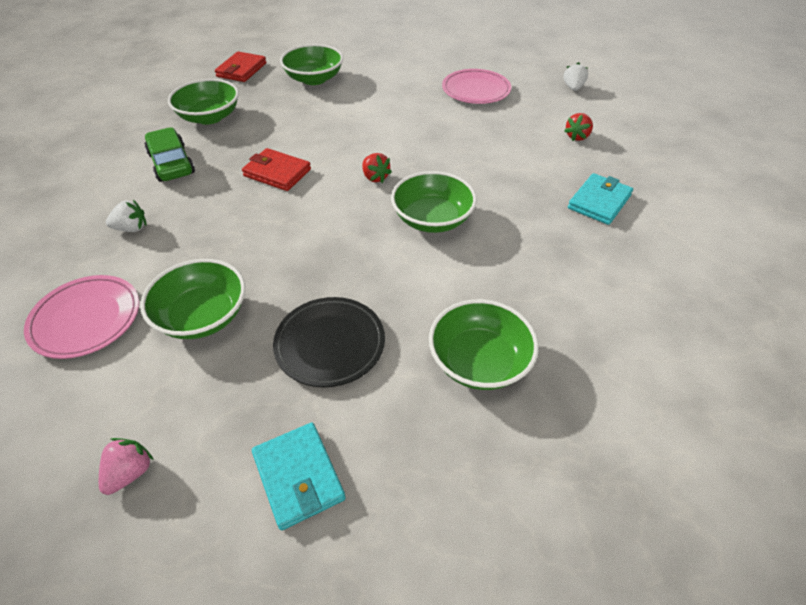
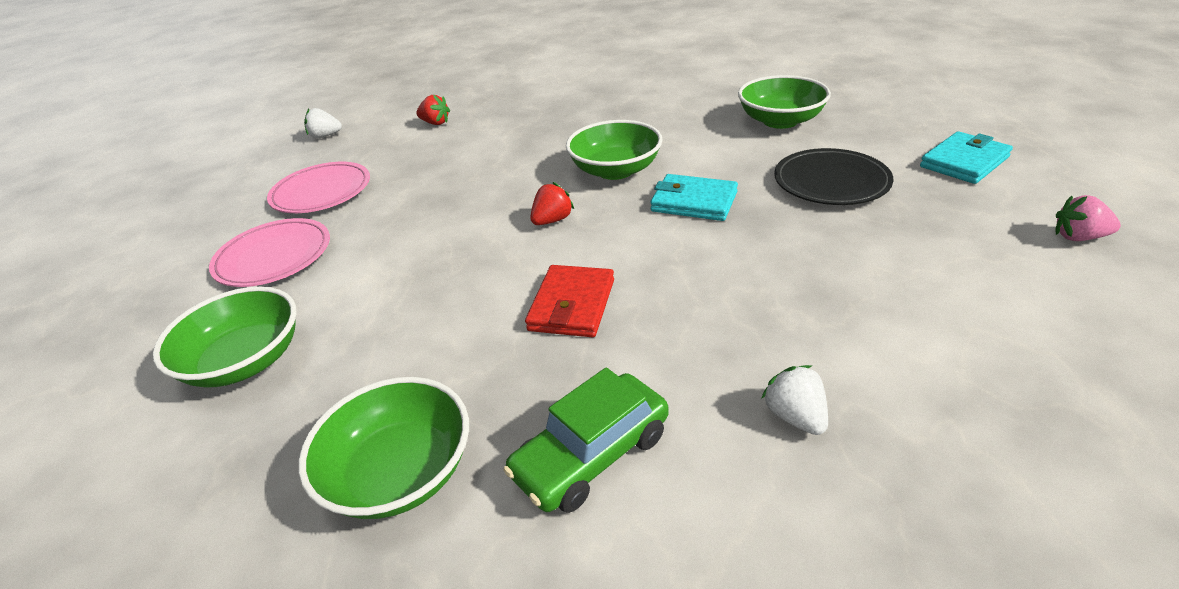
camera: 100 degrees left, 10 degrees down
pink plate [24,275,139,359] -> pink plate moved to [209,218,330,287]
green bowl [140,259,245,339] -> none
red wallet [215,51,266,82] -> none
turquoise wallet [568,173,633,225] -> turquoise wallet moved to [650,174,738,221]

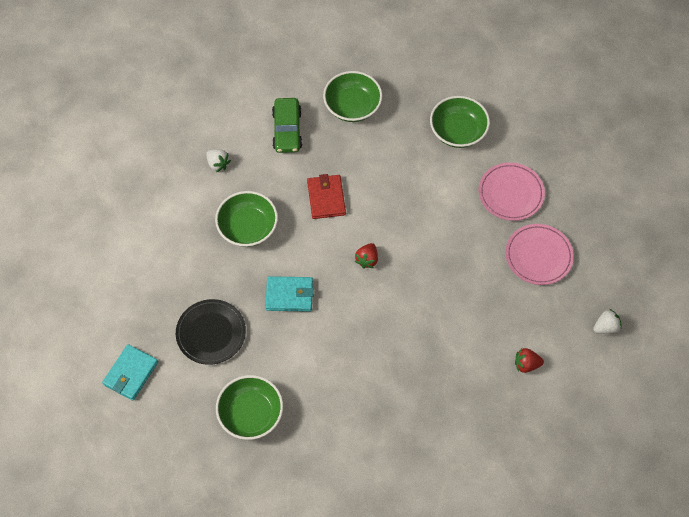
camera: 155 degrees right, 25 degrees up
green car [503,368,669,513] -> green car turned 150 degrees clockwise [272,98,302,153]
green bowl [566,120,663,180] -> green bowl moved to [215,191,278,247]
pink strawberry [1056,195,1121,241] -> none

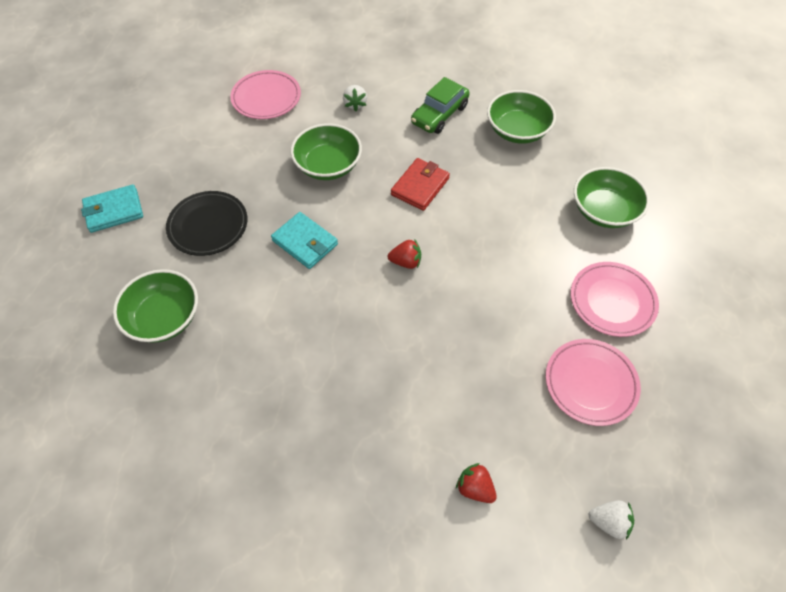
camera: 40 degrees right, 5 degrees down
red strawberry [355,243,378,269] -> red strawberry turned 150 degrees counterclockwise [388,239,421,269]
none -> pink plate [230,70,301,119]

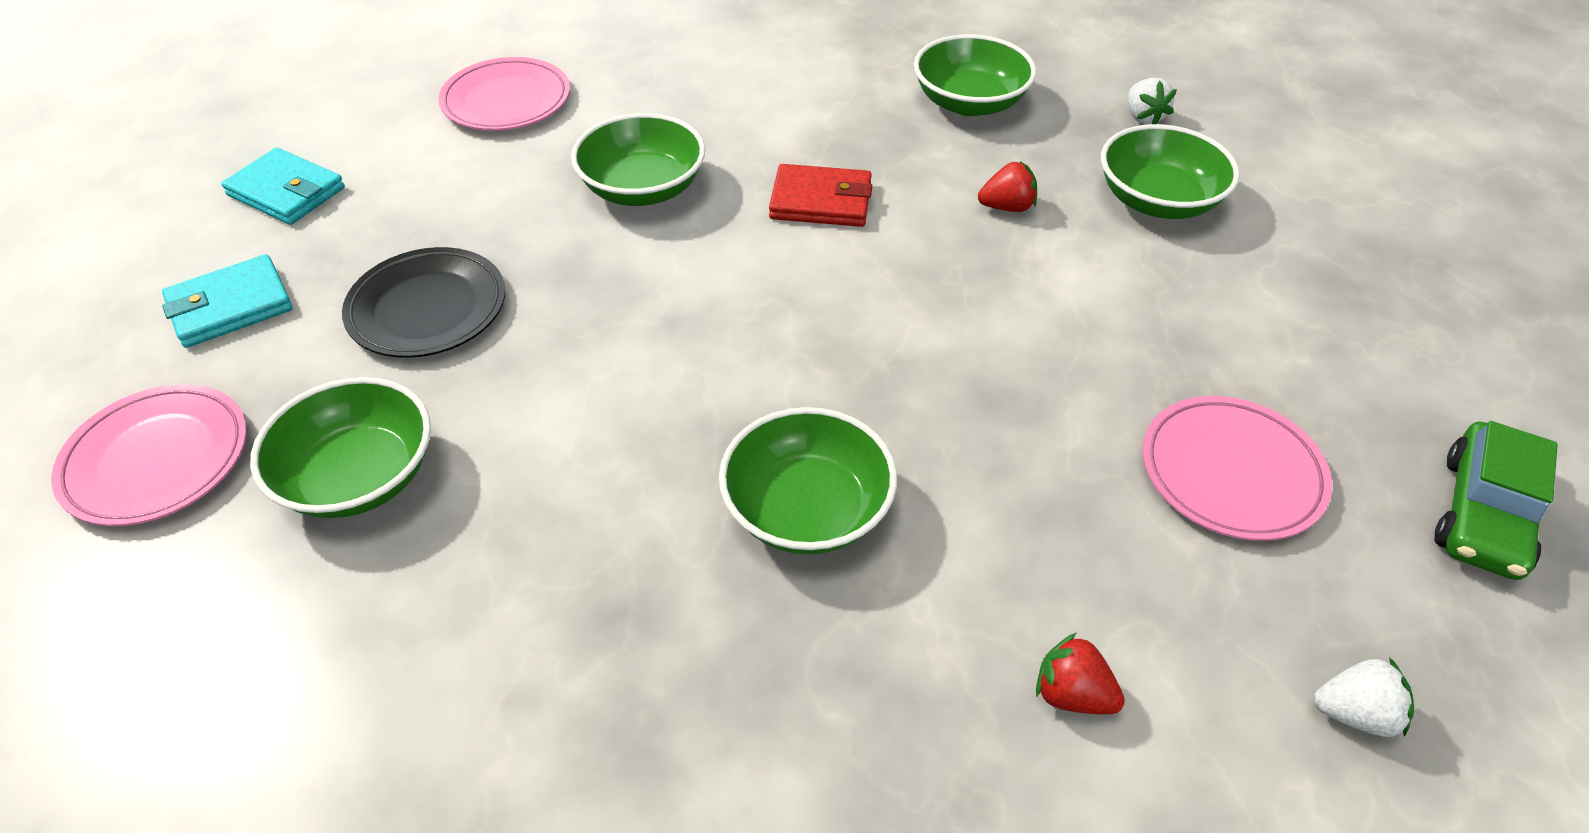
camera: 10 degrees left, 10 degrees down
turquoise wallet [271,212,338,269] -> turquoise wallet moved to [221,148,345,225]
white strawberry [343,85,367,111] -> white strawberry moved to [1128,78,1177,124]
red strawberry [388,239,421,269] -> red strawberry moved to [978,161,1037,212]
red wallet [391,158,450,211] -> red wallet turned 75 degrees clockwise [769,164,872,227]
green car [411,77,470,134] -> green car moved to [1435,421,1558,580]
pink plate [571,262,659,337] -> pink plate moved to [51,384,247,526]
none -> green bowl [719,407,897,555]

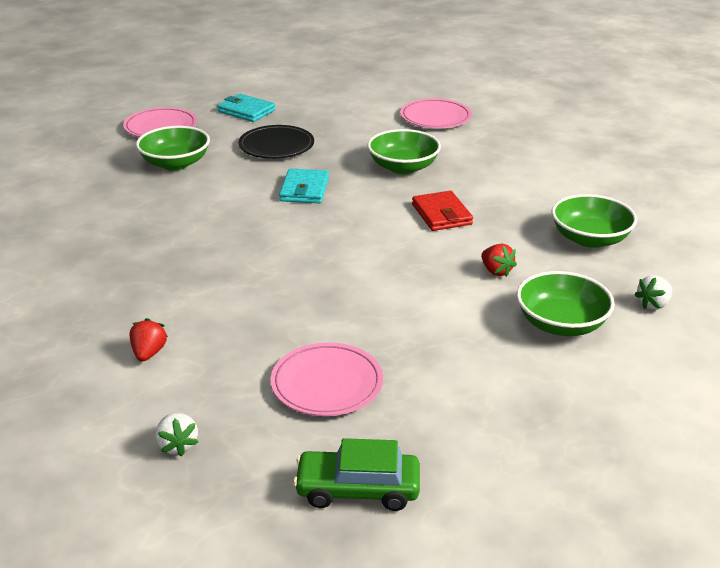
camera: 65 degrees right, 15 degrees down
turquoise wallet [221,148,345,225] -> turquoise wallet moved to [279,169,329,203]
green bowl [719,407,897,555] -> none

